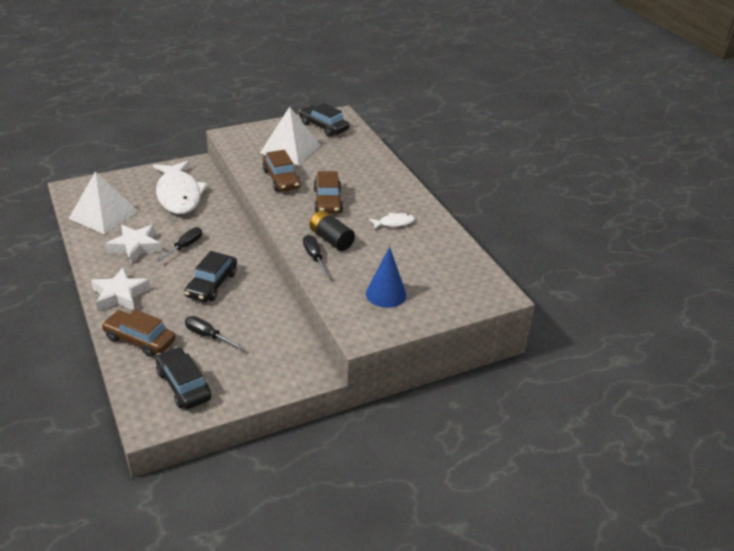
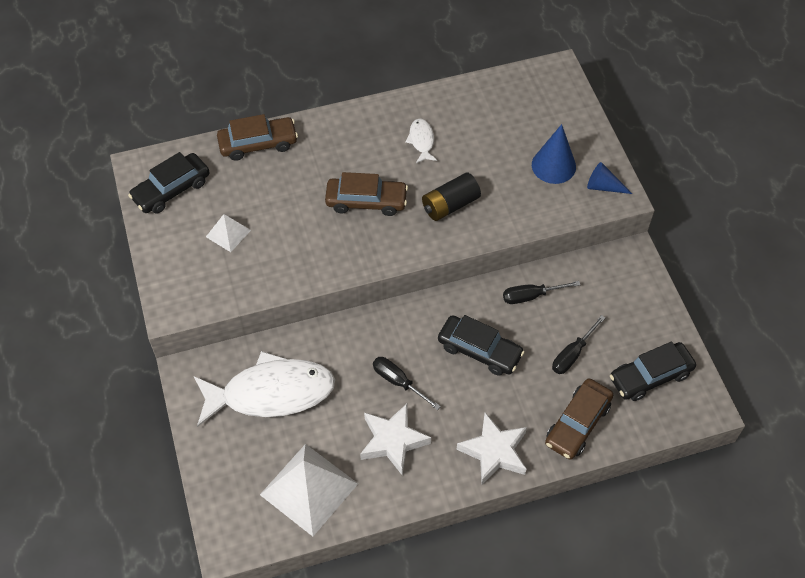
camera: 80 degrees left, 20 degrees up
white pyramid [260,107,321,165] -> white pyramid [206,214,251,252], size x0.51
brown car [262,150,301,192] -> brown car moved to [217,114,298,161]
black screwdriver [303,235,330,277] -> black screwdriver moved to [503,281,580,304]
none -> blue cone [587,162,632,194]

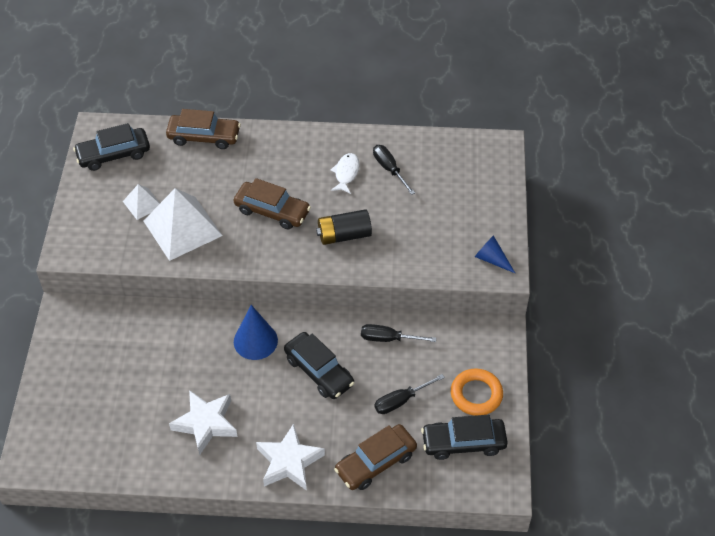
camera: 20 degrees right, 5 degrees down
white fish [194,351,335,427] -> none
white pyramid [260,444,358,536] -> white pyramid moved to [143,188,223,261]
black screwdriver [373,357,441,410] -> black screwdriver moved to [373,145,415,195]
blue cone [532,124,576,184] -> blue cone moved to [234,305,278,360]
none -> orange ring [451,369,503,416]

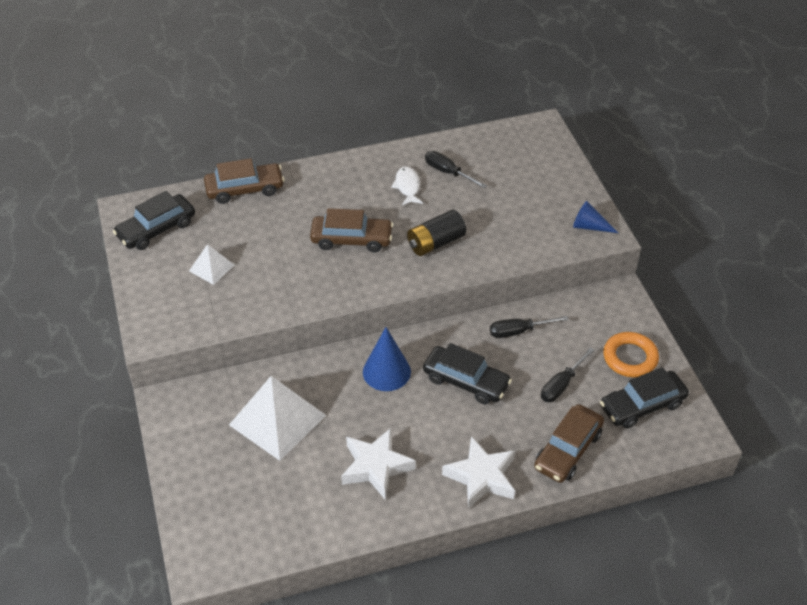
camera: 20 degrees left, 5 degrees down
white pyramid [143,188,223,261] -> white pyramid moved to [229,376,326,461]

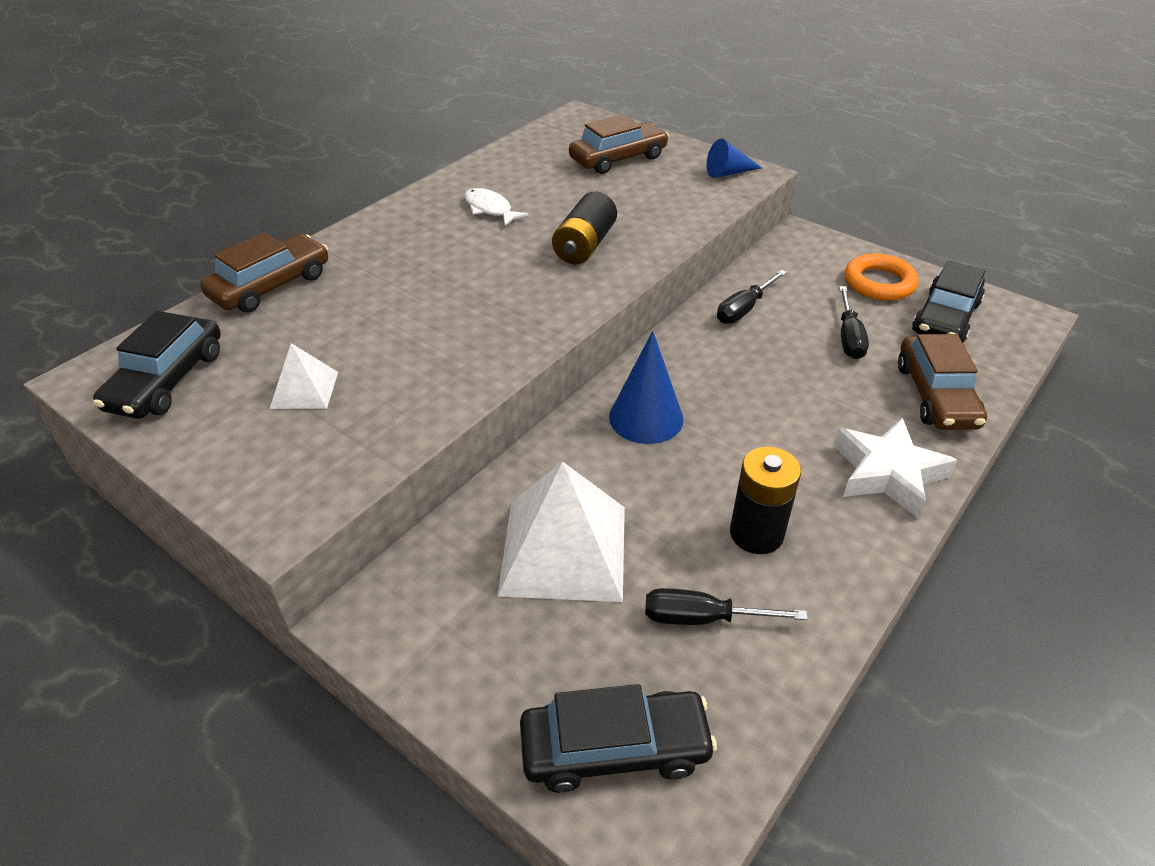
camera: 35 degrees left, 5 degrees down
brown car [310,208,393,252] -> brown car moved to [569,114,669,174]
white star [341,428,416,499] -> black battery [730,447,801,554]
black car [423,343,512,404] -> black car moved to [520,684,717,793]
black screwdriver [425,151,487,188] -> black screwdriver moved to [645,588,808,625]

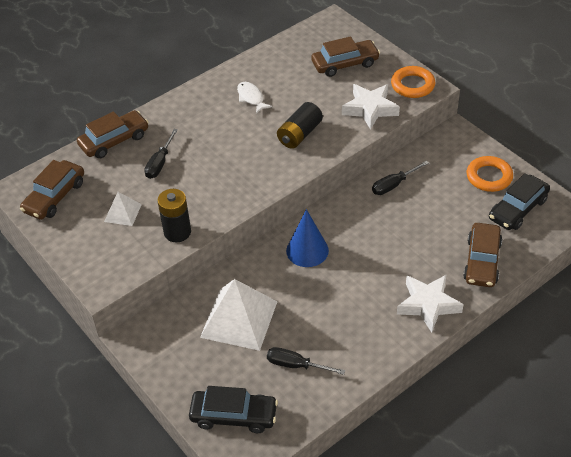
camera: 15 degrees right, 5 degrees up
black car [93,311,221,419] -> brown car [20,160,84,220]
blue cone [707,139,762,178] -> orange ring [391,66,435,98]
black battery [730,447,801,554] -> black battery moved to [158,189,191,242]
black screwdriver [839,286,869,359] -> black screwdriver moved to [144,129,178,179]
none -> white star [342,84,400,130]

